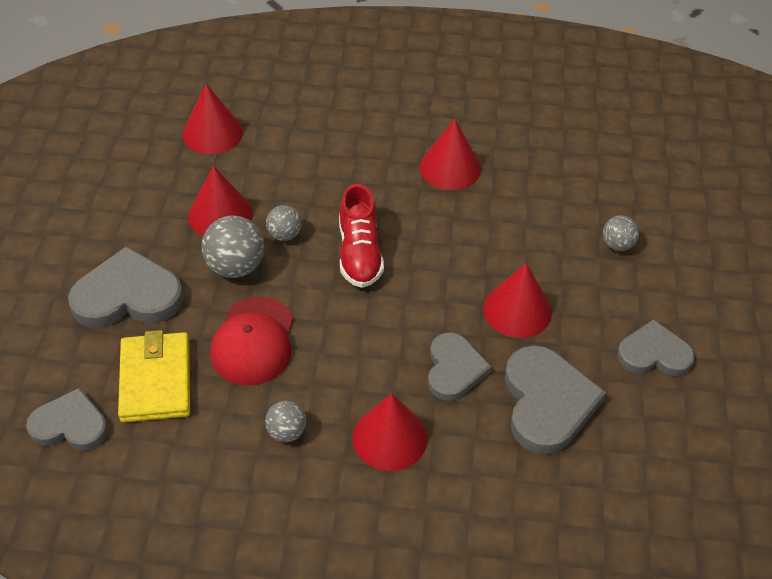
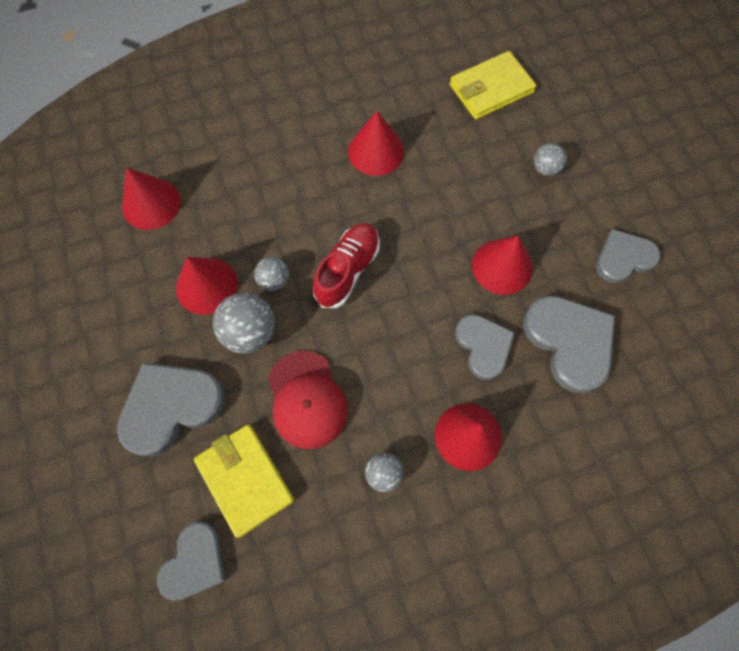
camera: 25 degrees left, 20 degrees up
grey heart [26,388,108,451] -> grey heart turned 135 degrees clockwise [157,522,226,601]
red shoe [339,184,384,288] -> red shoe turned 120 degrees counterclockwise [313,223,380,308]
none -> yellow wallet [450,51,536,120]

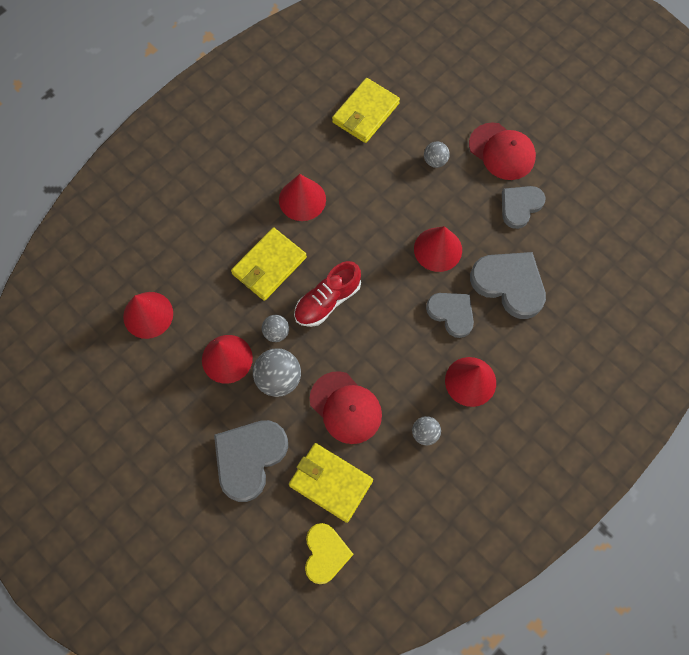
camera: 25 degrees left, 0 degrees up
grey heart [157,522,226,601] -> yellow heart [305,523,354,584]
red shoe [313,223,380,308] -> red shoe turned 135 degrees counterclockwise [294,261,361,327]
none -> yellow wallet [231,227,307,301]
none -> red cap [469,122,536,180]

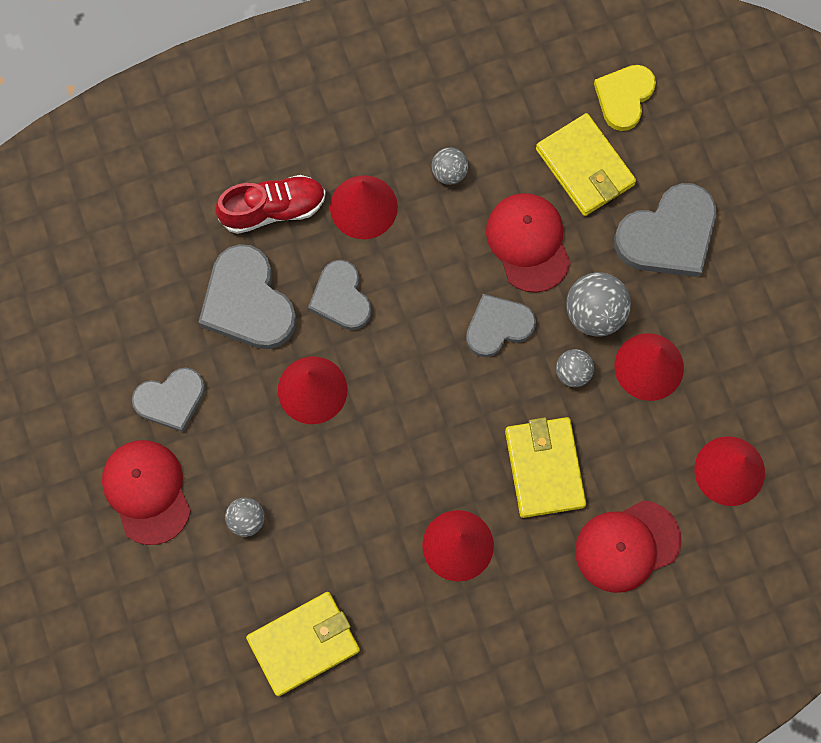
camera: 155 degrees left, 5 degrees up
yellow wallet [231,227,307,301] -> yellow wallet turned 75 degrees counterclockwise [505,417,586,518]
red shoe [294,261,361,327] -> red shoe moved to [215,175,326,234]
none -> grey heart [466,294,536,357]
none -> red cap [575,500,682,593]

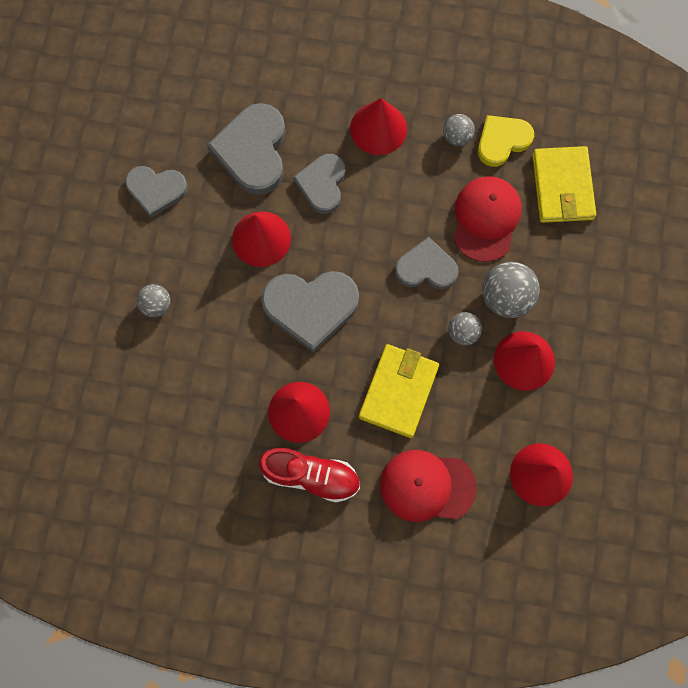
camera: 30 degrees right, 0 degrees up
red cap [102,440,191,545] -> none
red shoe [215,175,326,234] -> red shoe moved to [259,448,360,503]
yellow wallet [246,592,360,696] -> none
yellow heart [594,65,656,131] -> yellow heart moved to [478,115,534,167]
grey heart [614,183,716,277] -> grey heart moved to [261,271,359,353]

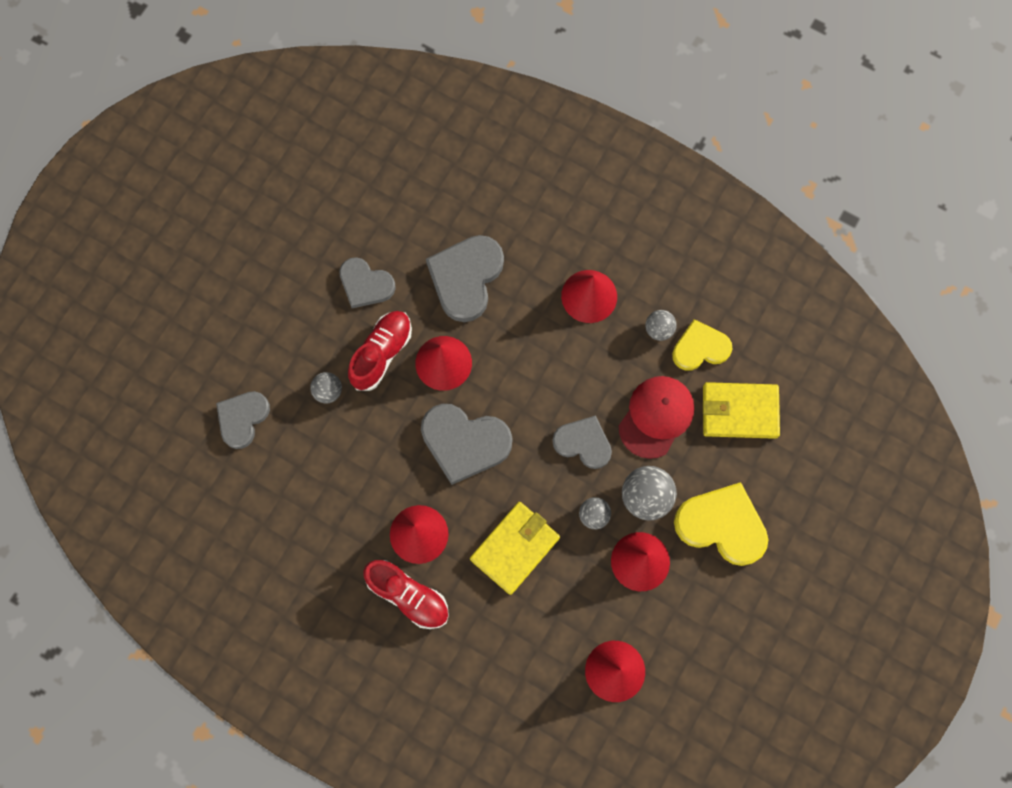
camera: 20 degrees right, 0 degrees up
grey heart [293,154,345,214] -> grey heart moved to [216,391,270,449]
red cap [380,450,477,522] -> none
yellow wallet [532,146,596,223] -> yellow wallet turned 75 degrees clockwise [703,382,780,439]
none -> red shoe [348,311,412,391]
none -> yellow heart [674,482,768,566]

